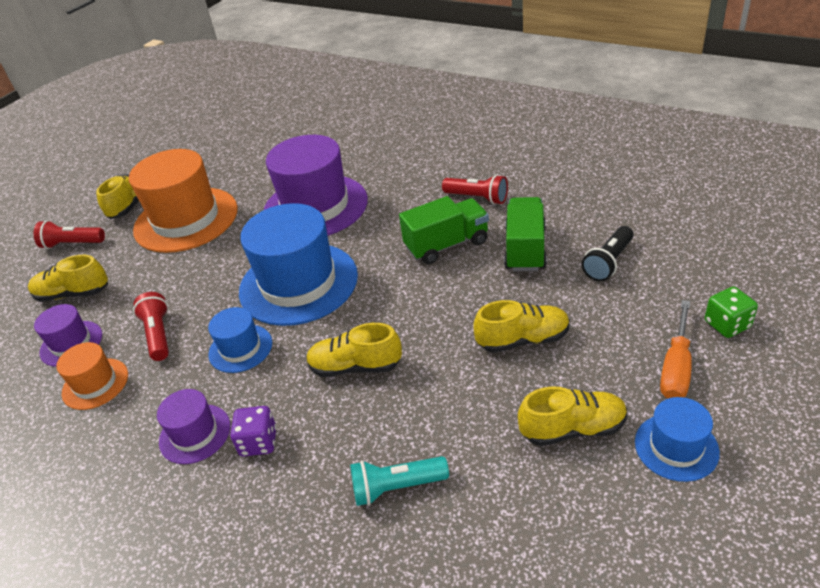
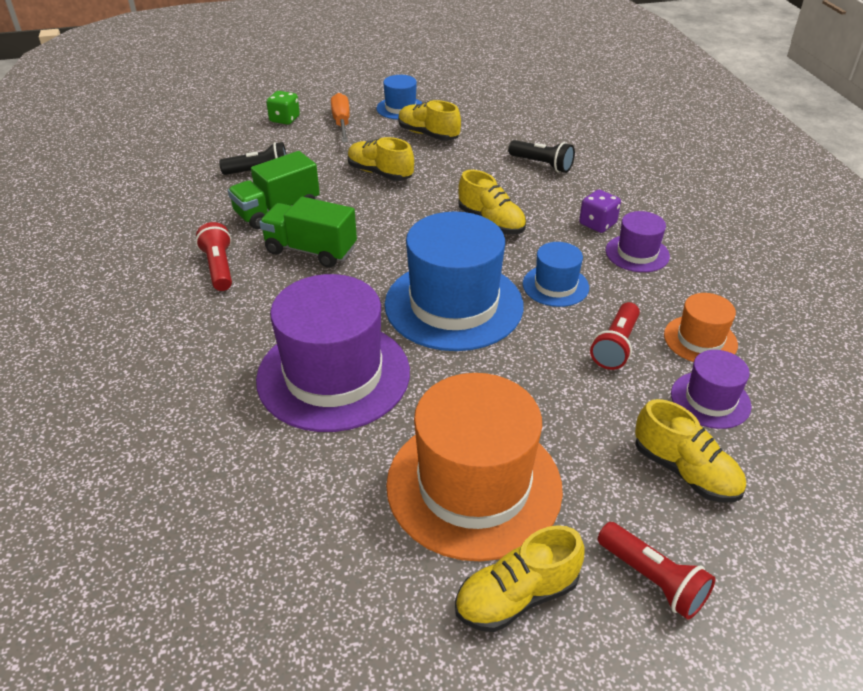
camera: 140 degrees left, 0 degrees up
turquoise flashlight [350,456,449,506] -> black flashlight [508,140,575,173]
orange screwdriver [660,300,692,399] -> orange screwdriver turned 75 degrees counterclockwise [331,93,350,142]

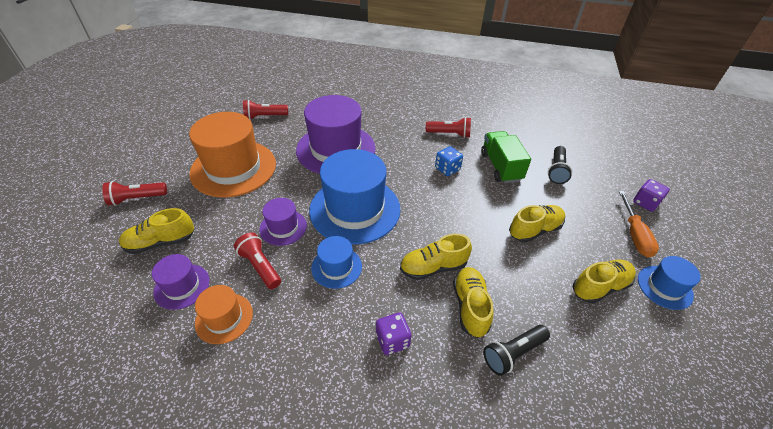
camera: 115 degrees right, 5 degrees up
green truck [259,197,357,268] -> blue dice [435,146,463,176]
green dice [266,91,300,125] -> purple dice [633,179,670,212]
orange screwdriver [331,93,350,142] -> orange screwdriver turned 75 degrees clockwise [619,191,659,258]
yellow shoe [455,525,585,632] -> yellow shoe moved to [453,267,494,338]
purple hat [606,211,670,272] -> purple hat moved to [259,198,307,246]
none -> red flashlight [243,100,288,120]

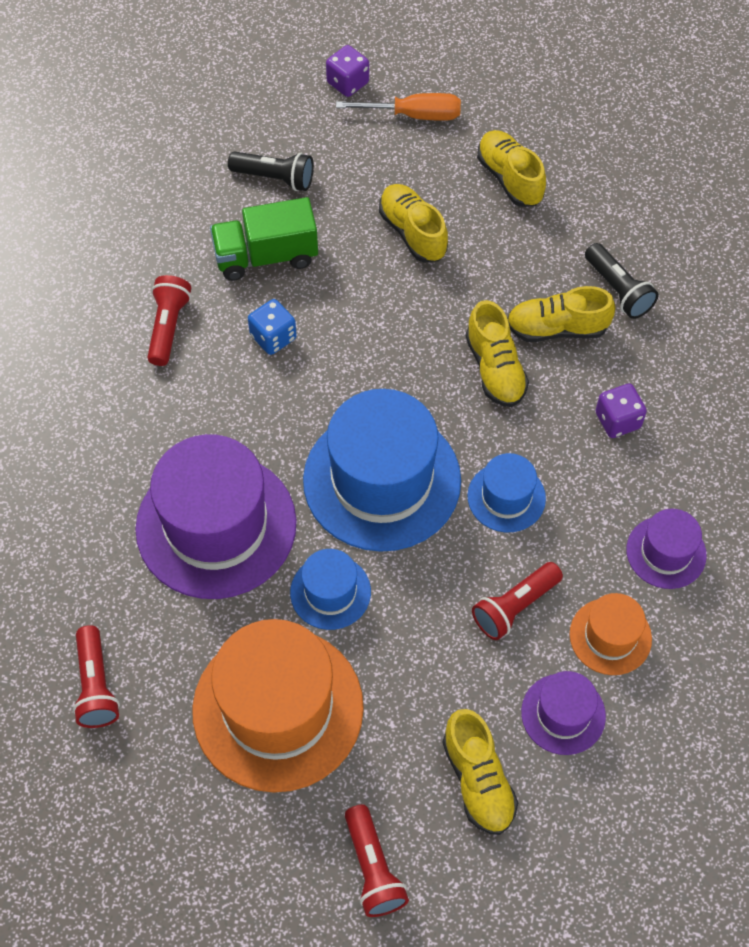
camera: 90 degrees left, 15 degrees up
purple hat [259,198,307,246] -> purple hat moved to [626,509,707,589]
blue hat [638,256,701,310] -> blue hat moved to [290,549,371,630]

